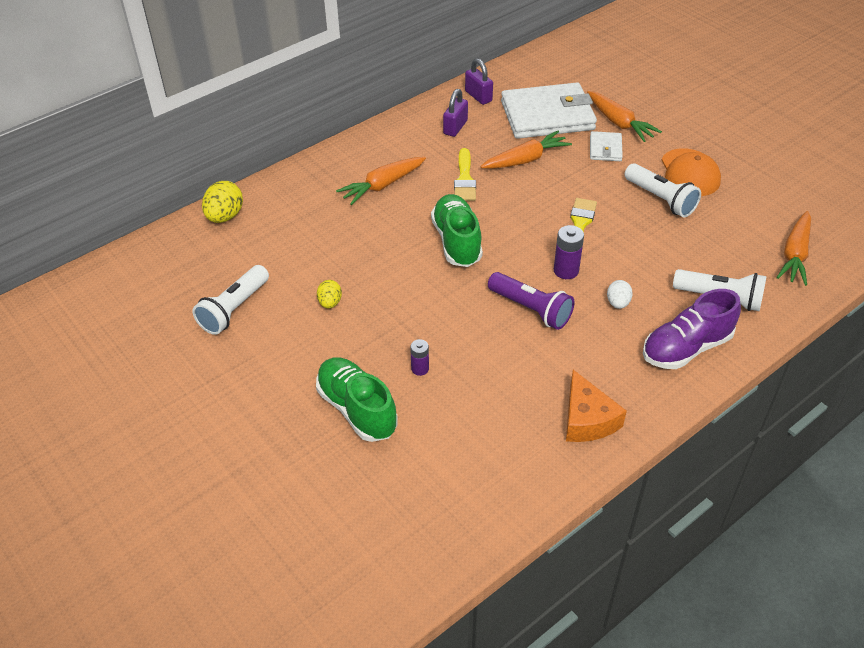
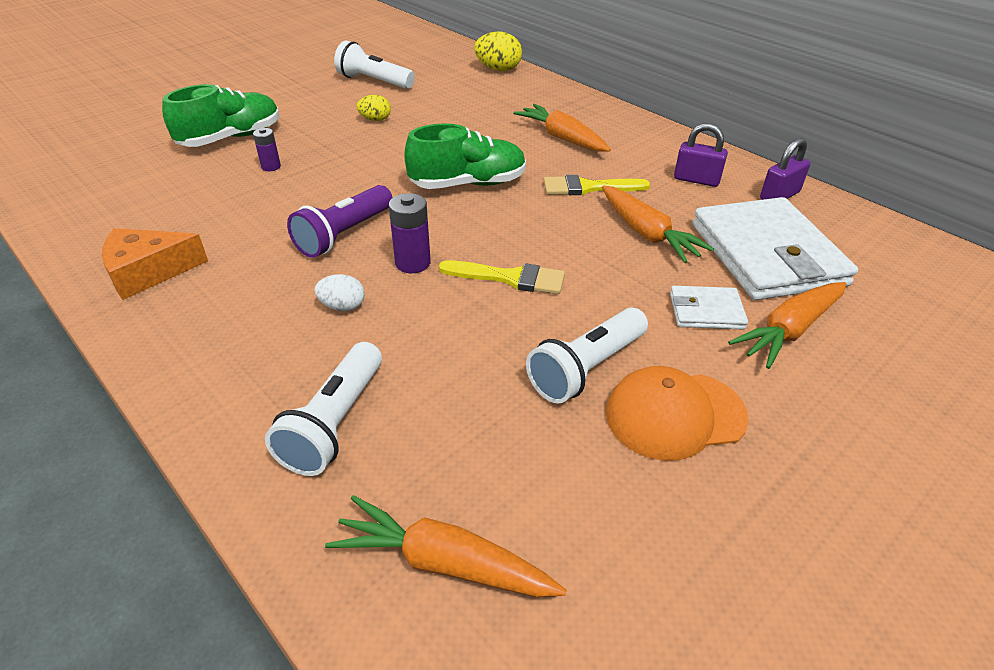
camera: 85 degrees right, 5 degrees down
purple shoe [643,289,741,369] -> none

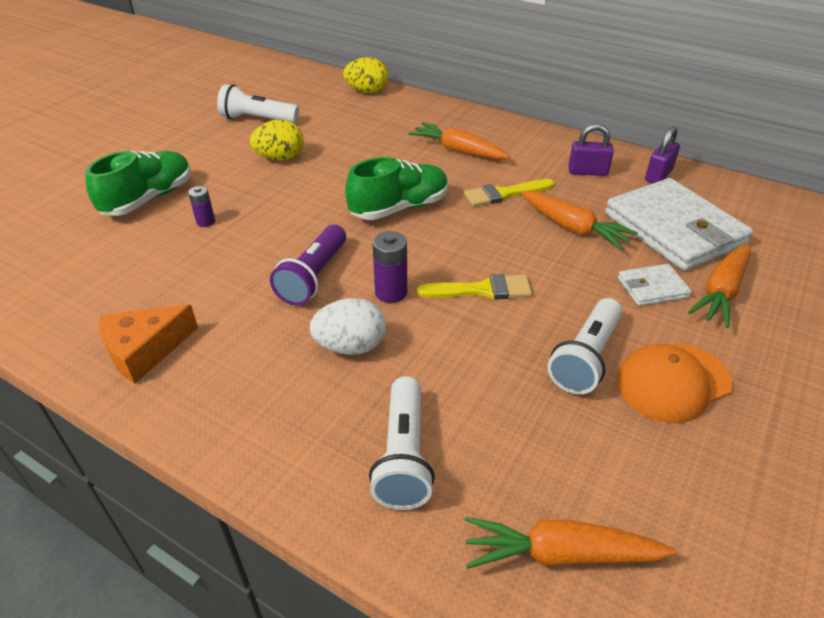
camera: 15 degrees left, 0 degrees up
white egg [315,274,365,311] -> white egg [309,298,386,355], size x1.64
yellow egg [357,95,391,121] -> yellow egg [250,120,304,161], size x1.64

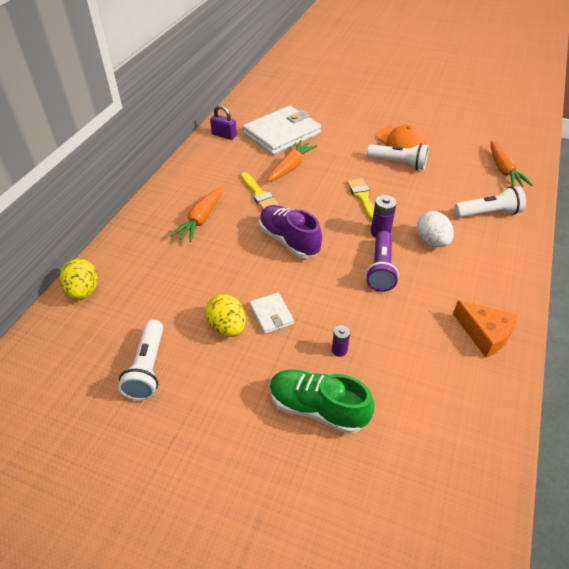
camera: 100 degrees left, 5 degrees up
purple flashlight [270,225,346,306] -> purple flashlight turned 90 degrees clockwise [366,231,399,292]
green shoe [345,157,448,220] -> purple shoe [259,205,322,258]
purple padlock [568,124,614,176] -> none
white wallet [618,264,692,306] -> white wallet moved to [250,293,294,334]
orange carrot [688,243,751,328] -> none

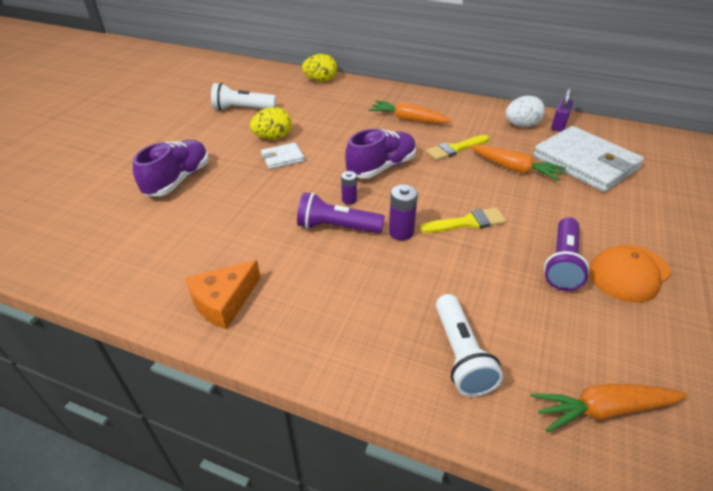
camera: 90 degrees right, 5 degrees down
green shoe [270,369,374,434] -> purple shoe [133,140,209,197]
purple battery [332,325,350,357] -> purple battery moved to [341,171,357,204]
white flashlight [367,144,428,170] -> purple flashlight [544,217,590,291]
white egg [417,211,454,247] -> white egg moved to [506,96,545,127]

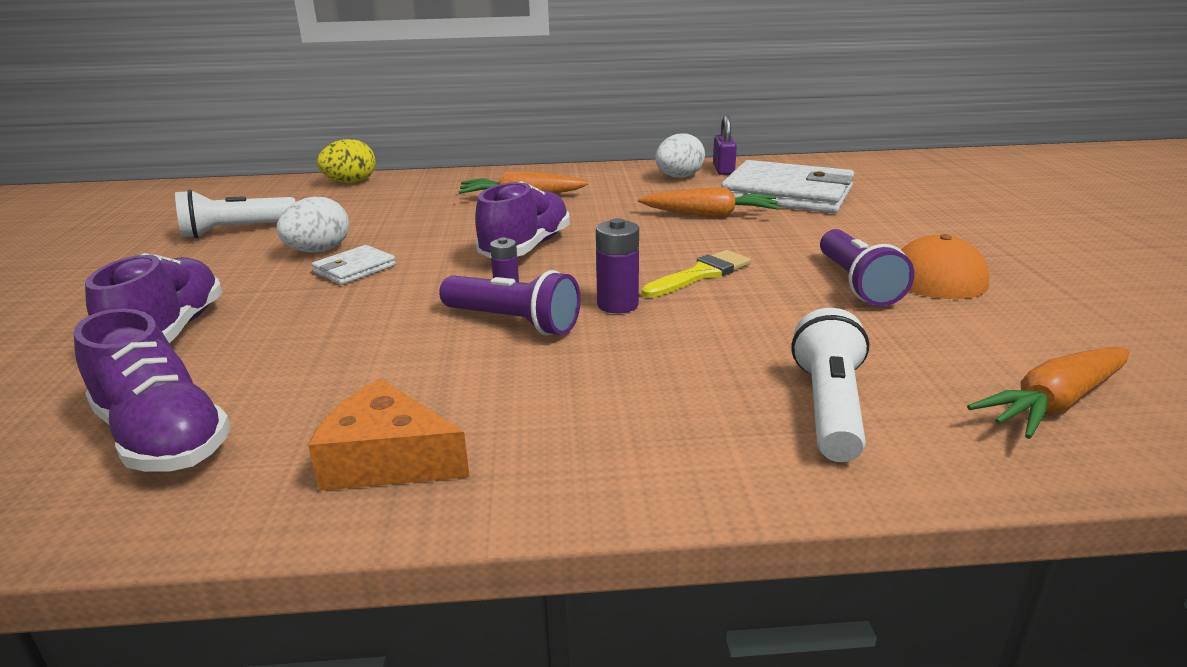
camera: 25 degrees left, 15 degrees down
orange cheese [185,260,261,330] -> orange cheese turned 90 degrees clockwise [308,379,470,491]
yellow egg [250,107,292,140] -> white egg [277,197,349,253]
purple flashlight [297,192,385,233] -> purple flashlight turned 135 degrees counterclockwise [439,270,581,336]
yellow brush [426,135,489,161] -> none
white flashlight [436,294,503,397] -> white flashlight turned 135 degrees counterclockwise [791,308,869,462]
none -> purple shoe [74,309,231,472]

